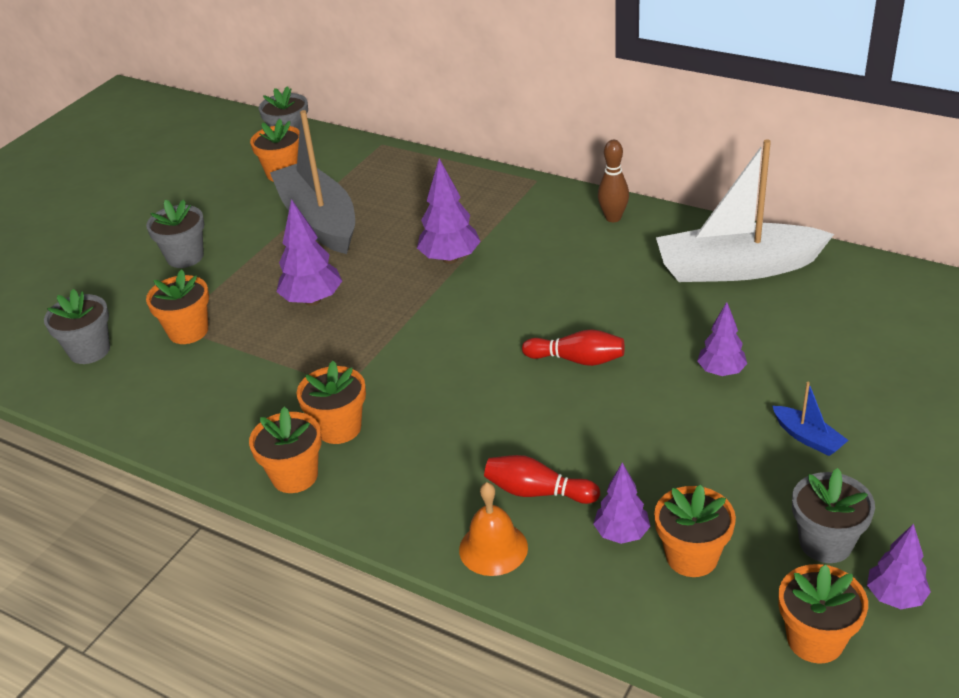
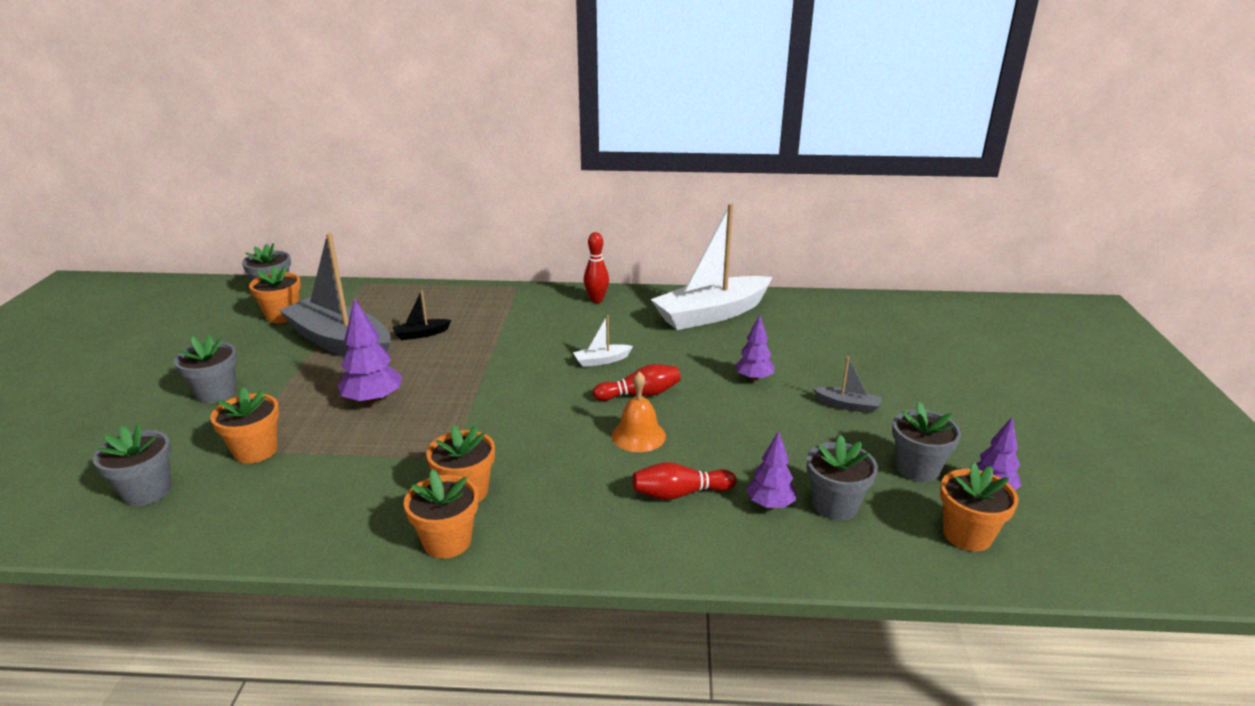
camera: 30 degrees left, 10 degrees down
purple tree [417,159,481,264] -> none
orange bell [459,482,528,576] -> orange bell moved to [612,371,666,452]
brown bowling pin [598,140,629,222] -> red bowling pin [584,232,609,303]
orange flower pot [654,485,736,577] -> grey flower pot [807,435,878,520]
blue boat [772,382,849,456] -> grey boat [813,356,882,413]
none -> black boat [393,290,451,340]
none -> white boat [573,315,633,367]

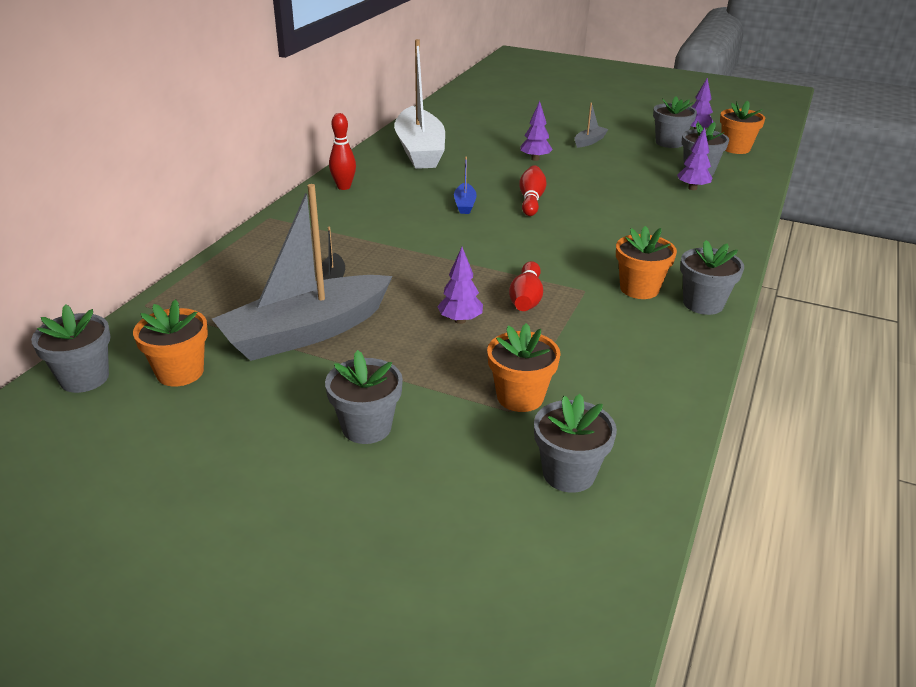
camera: 70 degrees left, 5 degrees up
purple tree [337,298,402,406] -> purple tree [437,247,483,324], size x0.66
orange flower pot [404,469,478,559] -> grey flower pot [680,240,744,315]
white boat [573,315,633,367] -> blue boat [454,157,477,214]
orange bell [612,371,666,452] -> none
red bowling pin [632,462,736,500] -> red bowling pin moved to [509,261,543,311]

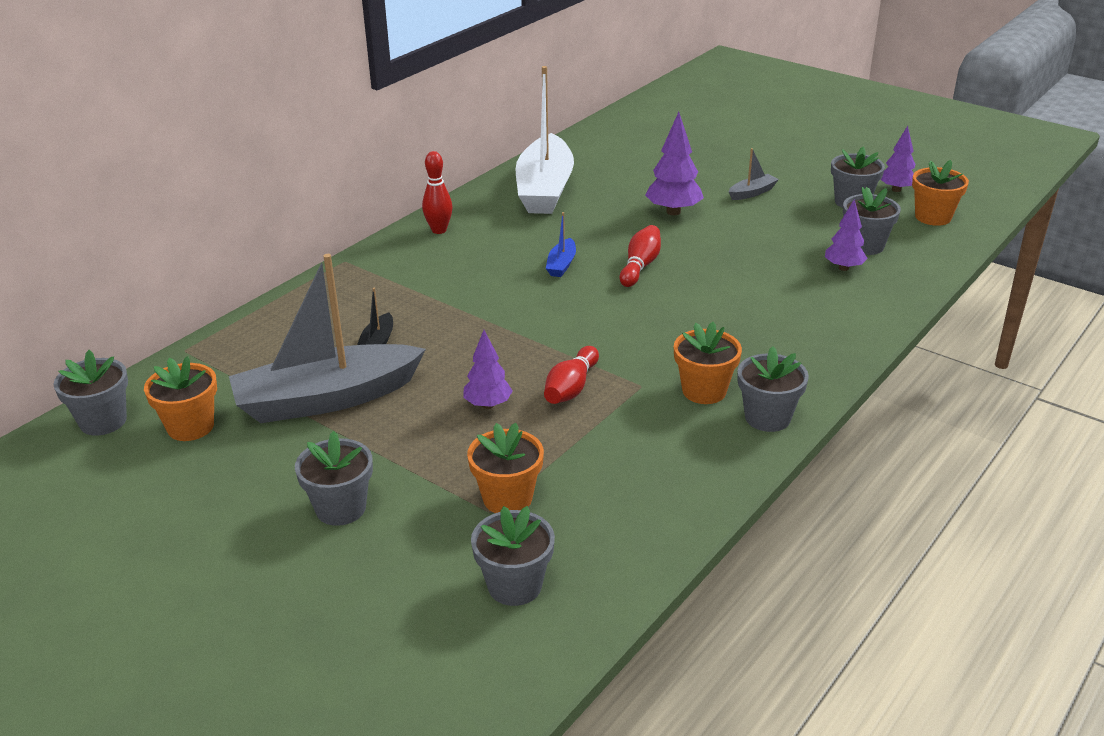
camera: 15 degrees right, 0 degrees up
purple tree [521,101,553,161] -> purple tree [645,112,704,215], size x1.51

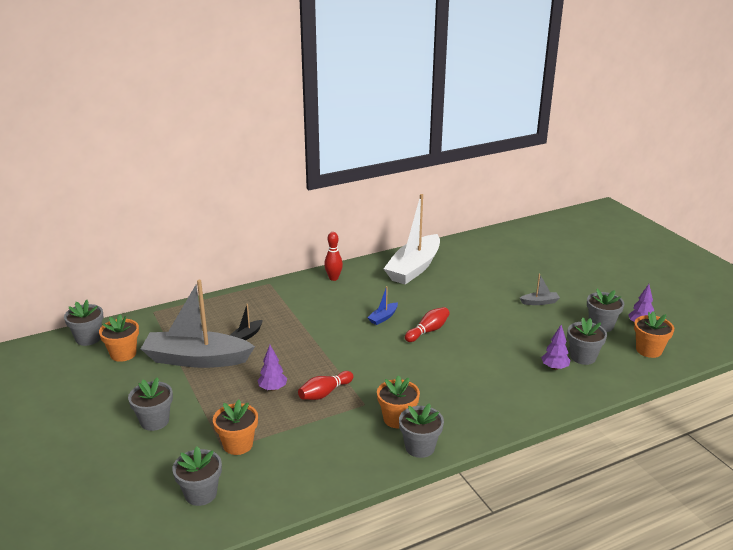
camera: 25 degrees right, 5 degrees down
purple tree [645,112,704,215] -> none

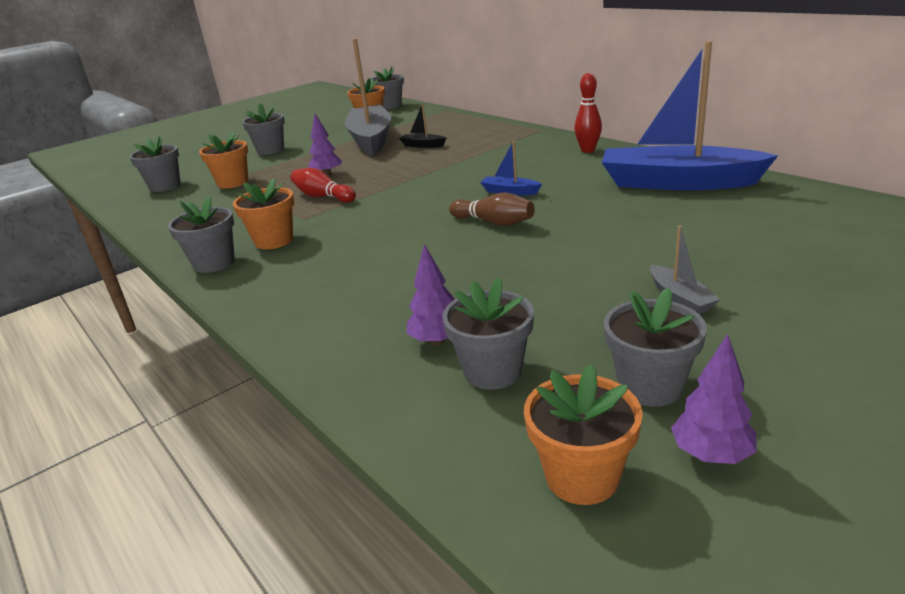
camera: 80 degrees right, 0 degrees up
white boat [384,194,440,285] -> blue boat [602,41,778,190]
red bowling pin [405,307,450,342] -> brown bowling pin [449,192,535,226]

